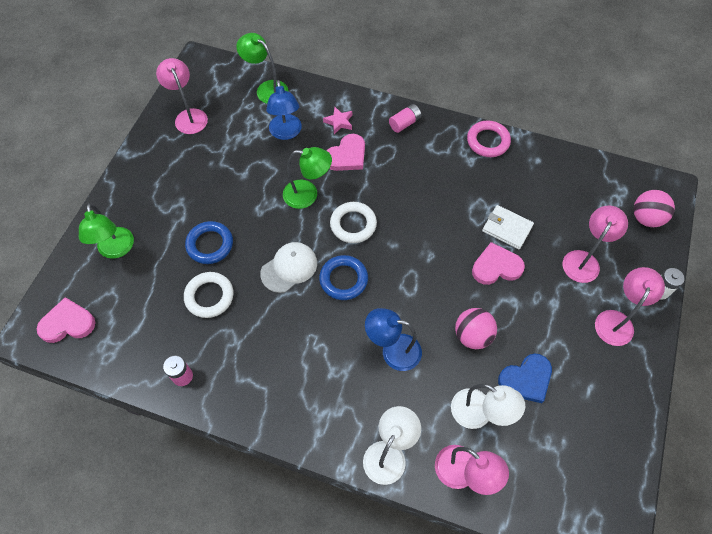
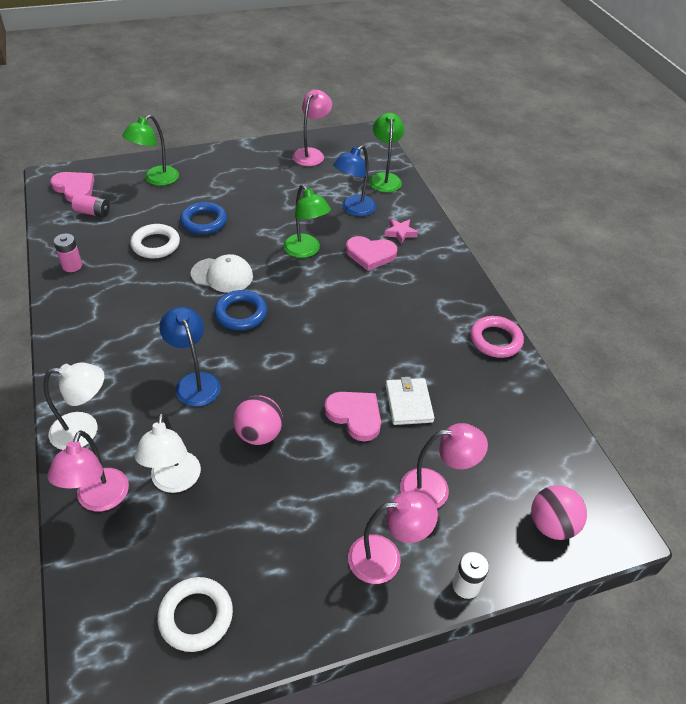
camera: 50 degrees right, 15 degrees down
white ring [330,202,377,243] -> white ring moved to [157,577,233,652]
pink battery [389,104,421,133] -> pink battery moved to [72,194,110,217]
blue heart [498,353,552,403] -> none

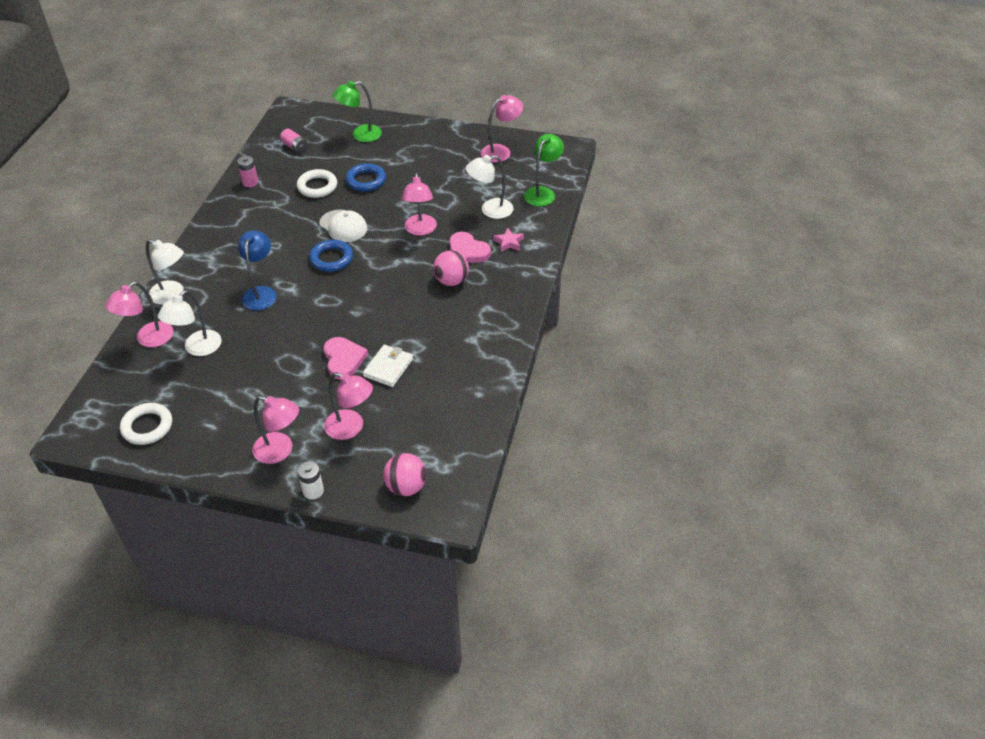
camera: 35 degrees right, 0 degrees up
pink heart [50,172,94,202] -> none
pink ball [233,396,283,445] -> pink ball moved to [433,250,469,286]
green lamp [283,184,331,258] -> pink lamp [401,173,437,236]
blue lamp [333,145,376,216] -> white lamp [466,155,513,219]
pink ring [470,316,524,358] -> none

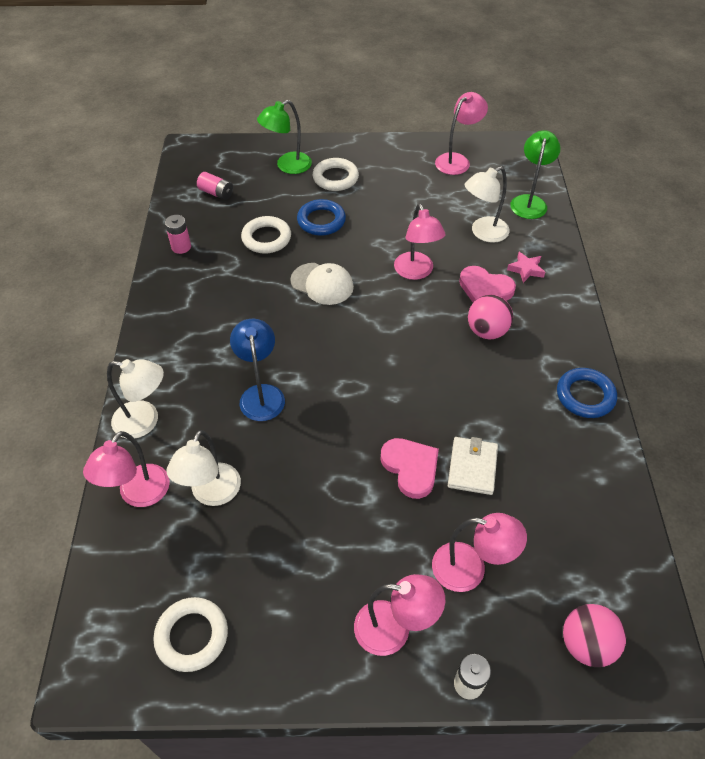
camera: 15 degrees left, 5 degrees up
blue ring [309,240,353,272] -> blue ring moved to [557,368,617,418]
none -> white ring [313,158,359,191]

